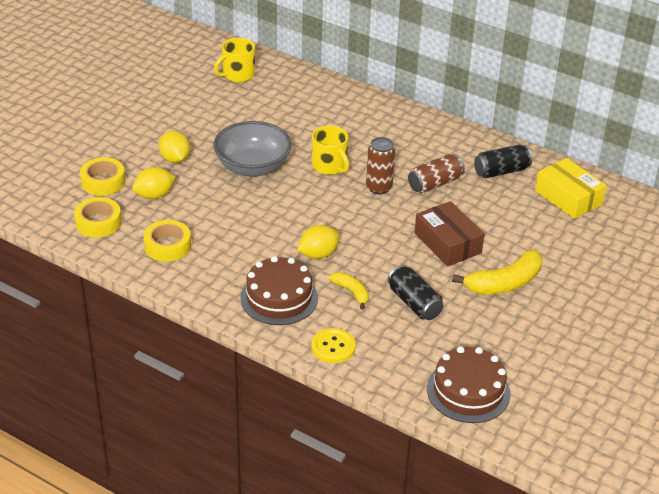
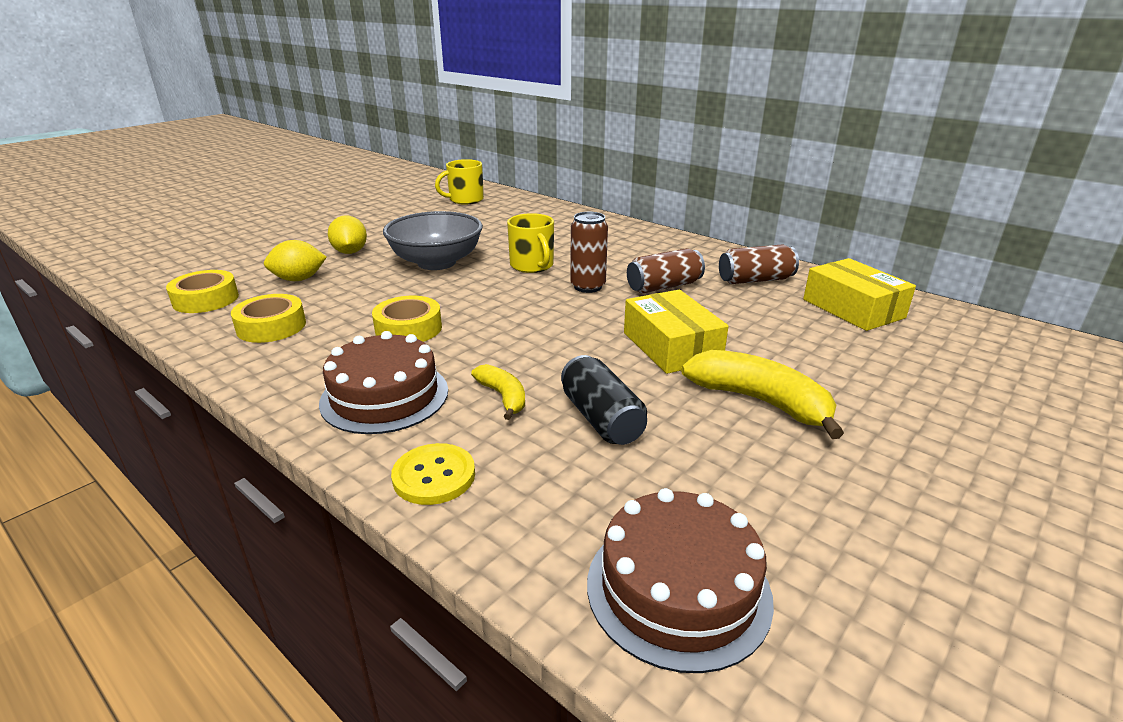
camera: 10 degrees right, 10 degrees down
yellow tape [80,157,125,196] -> yellow tape moved to [372,296,442,342]
yellow lemon [297,225,339,259] -> none
brown box [415,201,485,267] -> yellow box [624,290,729,374]
yellow banana [452,249,542,295] -> yellow banana turned 120 degrees counterclockwise [681,350,844,439]
black can [474,145,532,178] -> brown can [719,244,799,284]

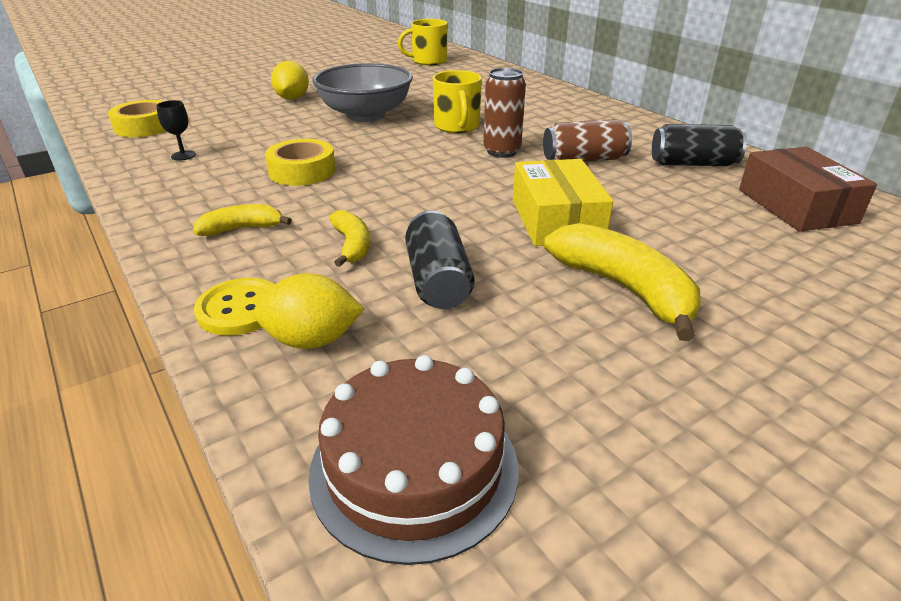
camera: 15 degrees right, 5 degrees up
yellow tape [231,294,306,343] -> black goblet [156,100,196,160]
yellow lemon [264,240,327,281] -> yellow lemon moved to [254,273,364,349]
brown cake [319,331,448,434] -> yellow banana [193,204,292,236]
brown can [719,244,799,284] -> black can [652,124,747,166]
yellow box [803,258,916,331] -> brown box [739,147,877,232]

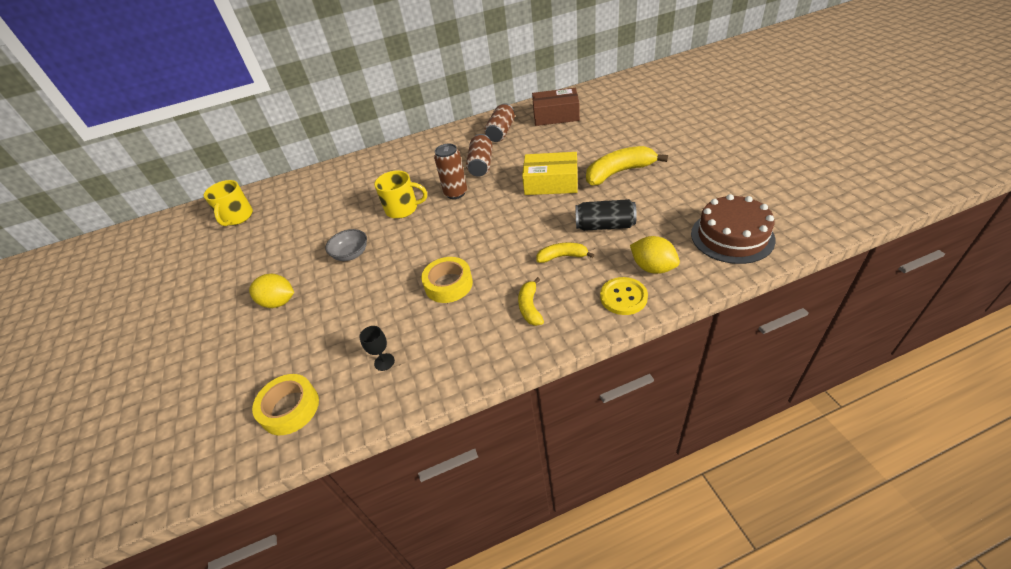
camera: 70 degrees left, 10 degrees up
yellow lemon [254,273,364,349] -> yellow lemon turned 60 degrees counterclockwise [630,236,680,274]
grey bowl [312,63,413,122] -> grey bowl [325,229,367,261], size x0.52
black can [652,124,747,166] -> brown can [484,103,515,142]

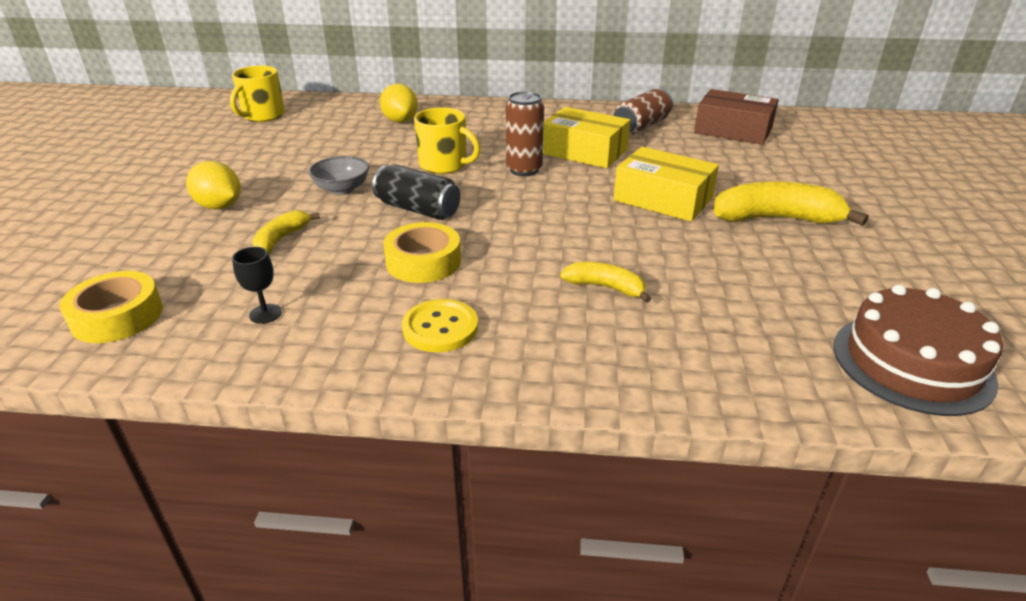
camera: 20 degrees right, 10 degrees down
brown can [466,134,492,177] -> yellow box [543,107,630,168]
yellow banana [518,277,544,326] -> yellow banana moved to [252,210,320,254]
black can [575,199,637,231] -> black can moved to [372,164,460,220]
yellow button [600,277,648,315] -> yellow button moved to [402,299,478,352]
yellow lemon [630,236,680,274] -> yellow lemon moved to [380,84,418,123]

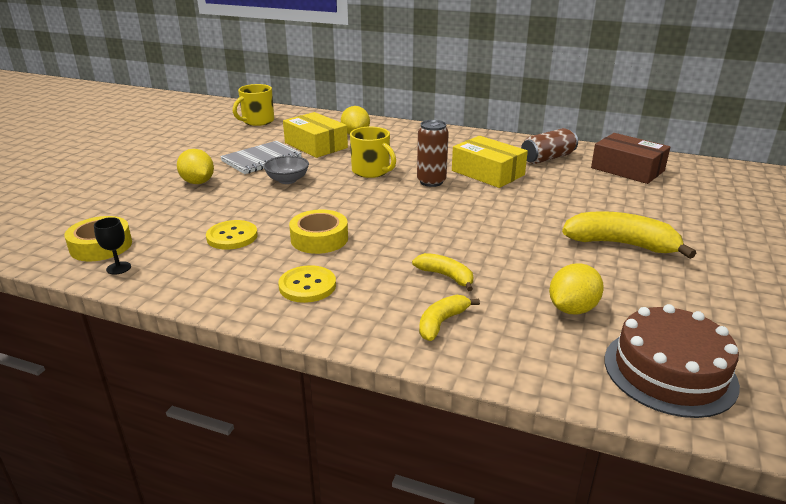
camera: 15 degrees right, 5 degrees down
black goblet [232,247,282,324] -> black goblet moved to [94,217,131,275]
yellow banana [252,210,320,254] -> yellow banana moved to [419,295,480,341]
black can [372,164,460,220] -> none
yellow box [614,147,719,222] -> yellow box moved to [283,112,348,158]
none -> yellow button [206,220,258,250]
none -> grey notebook [220,141,302,174]
none -> yellow lemon [549,263,604,314]

